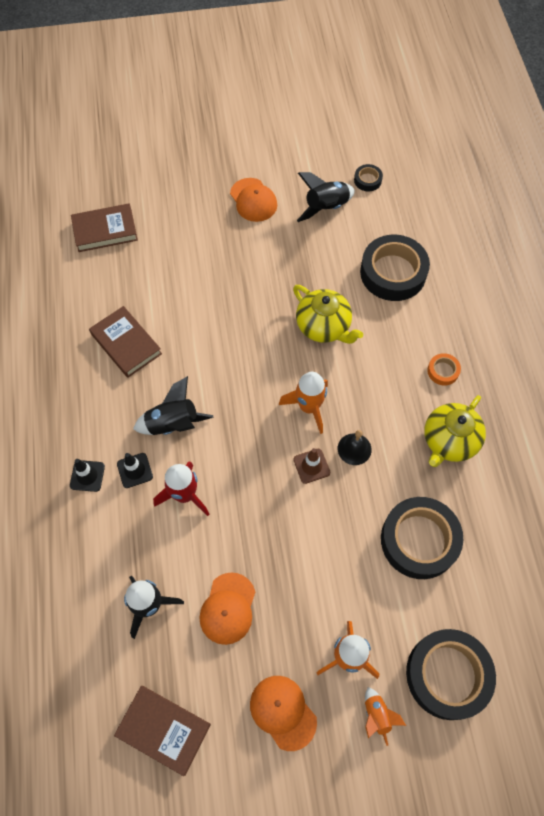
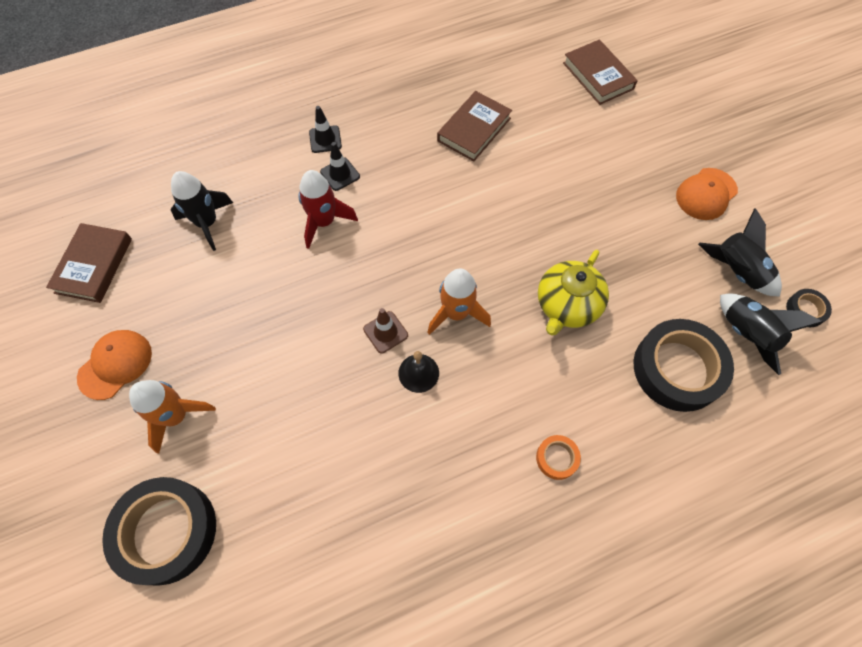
camera: 75 degrees right, 0 degrees up
black rocket [133,376,213,435] -> black rocket moved to [720,293,823,375]
orange cap [199,572,255,645] -> none
orange rocket [365,687,406,746] -> none
black tape [381,497,463,579] -> none
yellow teapot [424,395,486,467] -> none

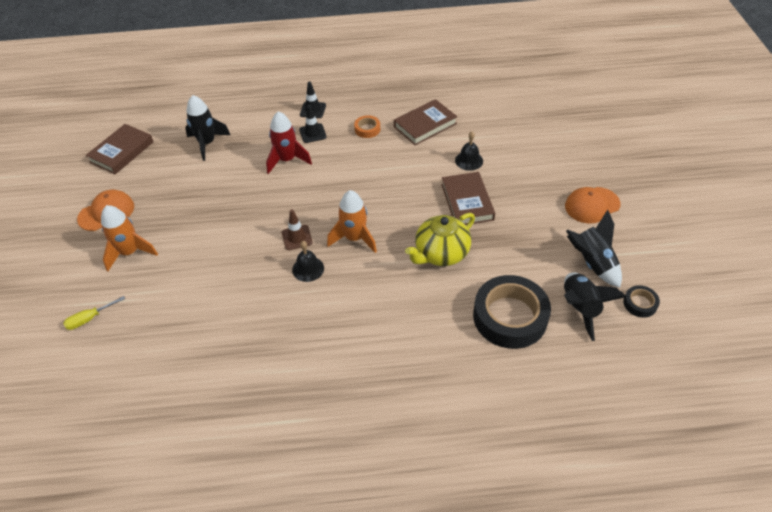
camera: 20 degrees right, 15 degrees down
black tape [102,477,216,586] -> yellow screwdriver [63,296,125,330]
orange tape [536,435,581,480] -> orange tape moved to [354,115,380,138]
brown book [563,39,638,105] -> brown book moved to [441,172,495,225]
none -> black bell [455,132,483,171]

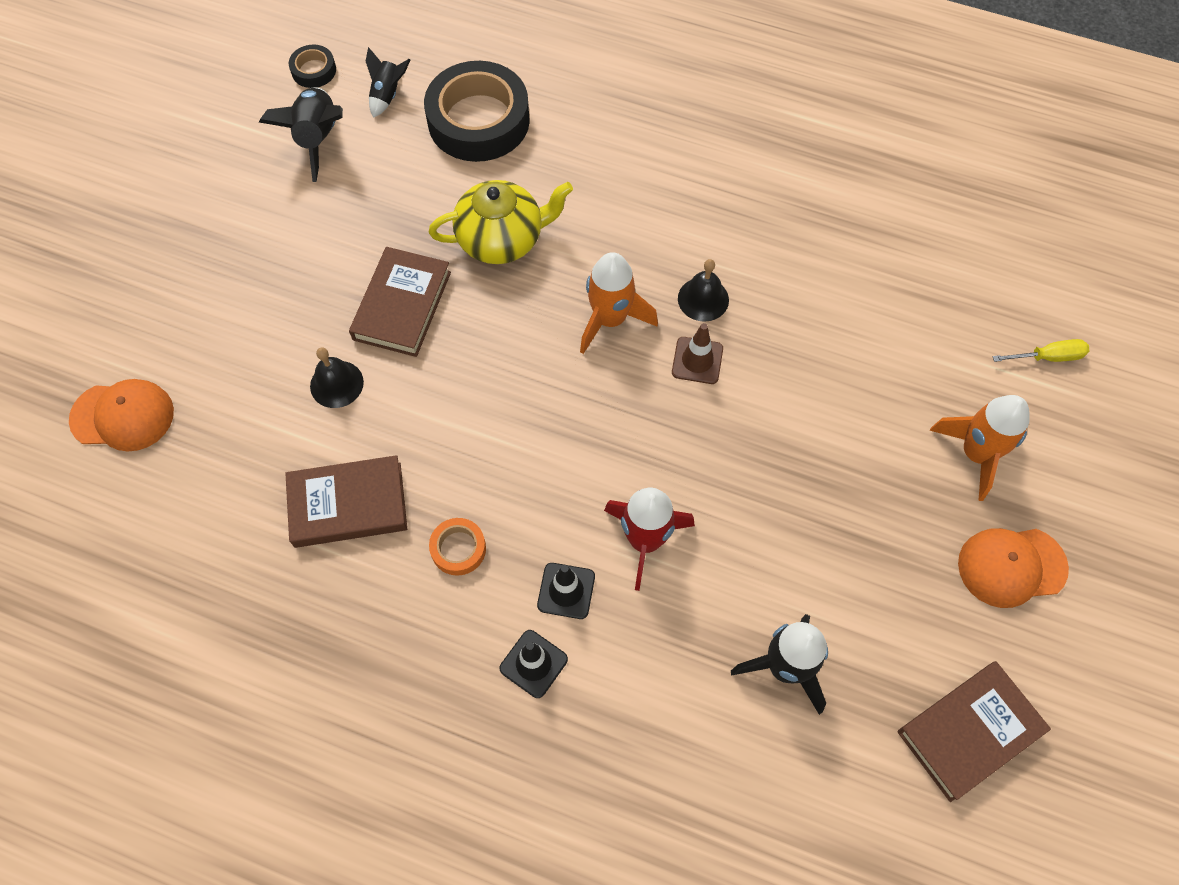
camera: 155 degrees left, 15 degrees up
black rocket [564,272,626,341] -> black rocket [366,47,410,118], size x0.60
orange cap [565,187,620,224] -> orange cap moved to [69,379,174,452]

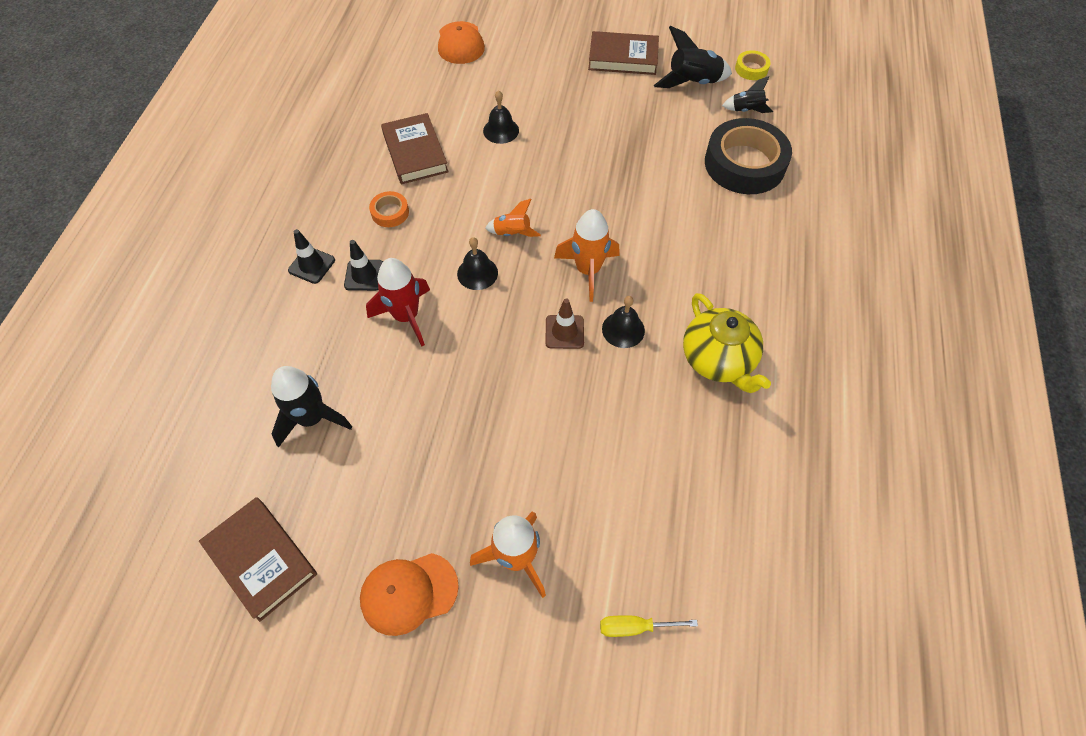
camera: 80 degrees right, 5 degrees down
black tape [289,45,336,88] -> yellow tape [735,50,771,80]
brown book [349,247,451,357] -> brown book moved to [588,31,659,75]
yellow teapot [429,180,573,264] -> yellow teapot moved to [683,293,771,393]
orange cap [958,528,1069,608] -> orange cap turned 90 degrees counterclockwise [360,553,459,636]
yellow screwdriver [993,339,1089,362] -> yellow screwdriver turned 105 degrees clockwise [600,615,698,637]
none -> black bell [457,237,498,290]
none -> orange rocket [485,199,541,237]

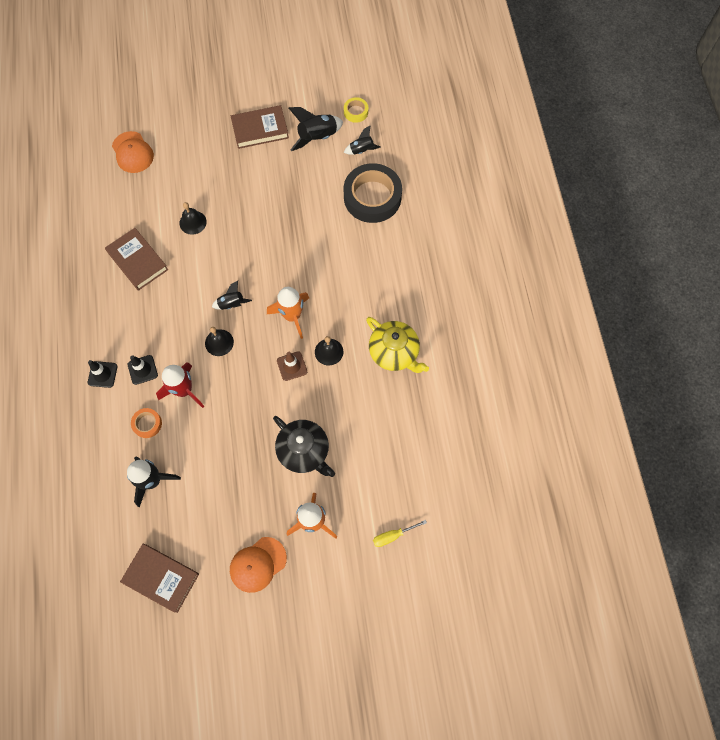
camera: 20 degrees left, 10 degrees up
orange tape [369,191,409,227] -> orange tape moved to [131,408,162,438]
orange rocket [485,199,541,237] -> black rocket [212,281,252,310]
none -> black teapot [273,416,335,477]

